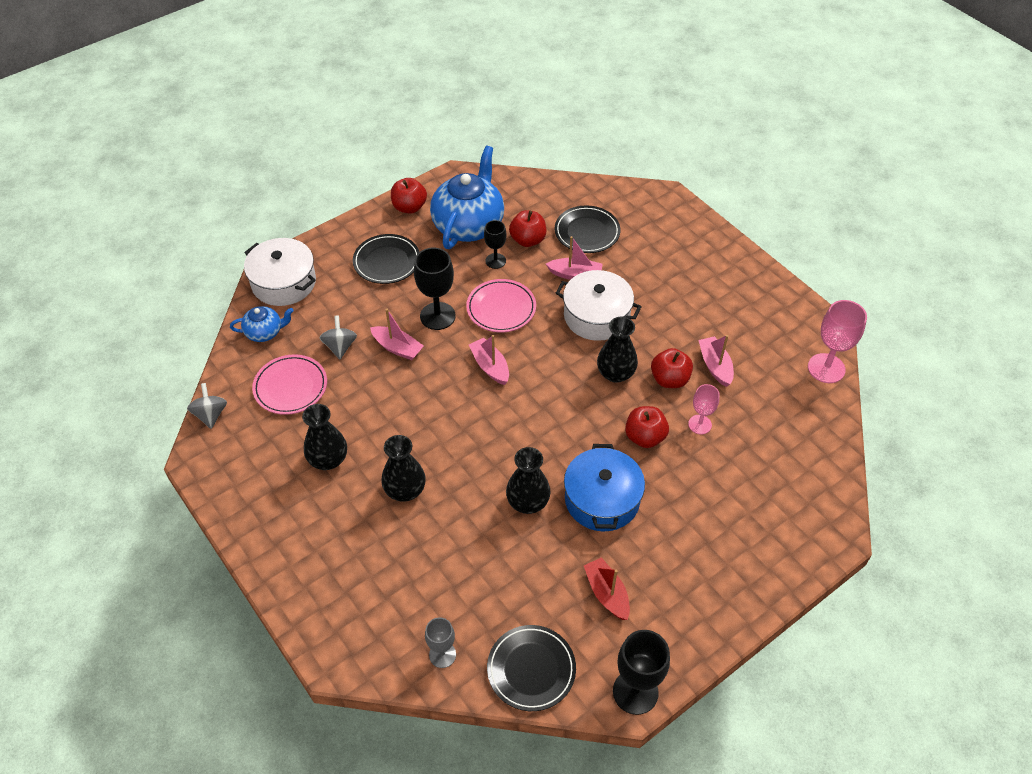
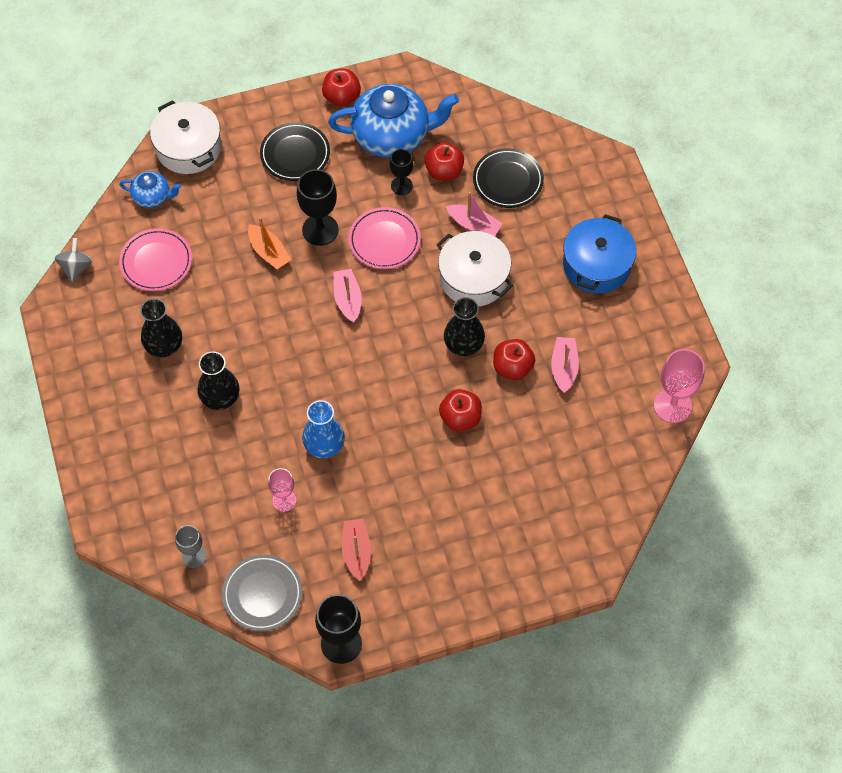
camera: 20 degrees right, 10 degrees up
grey spinning top [320,315,357,359] -> none
pink boat [370,309,424,360] -> orange boat [248,217,291,270]
blue teapot [430,146,504,249] -> blue teapot turned 45 degrees clockwise [328,84,459,158]
black plate [487,625,576,711] -> grey plate [222,555,302,631]
black vase [506,447,550,514] -> blue vase [302,400,345,458]
blue pot [564,444,645,532] -> blue pot moved to [563,214,636,293]
pink goblet [688,384,720,434] -> pink goblet moved to [268,468,296,512]

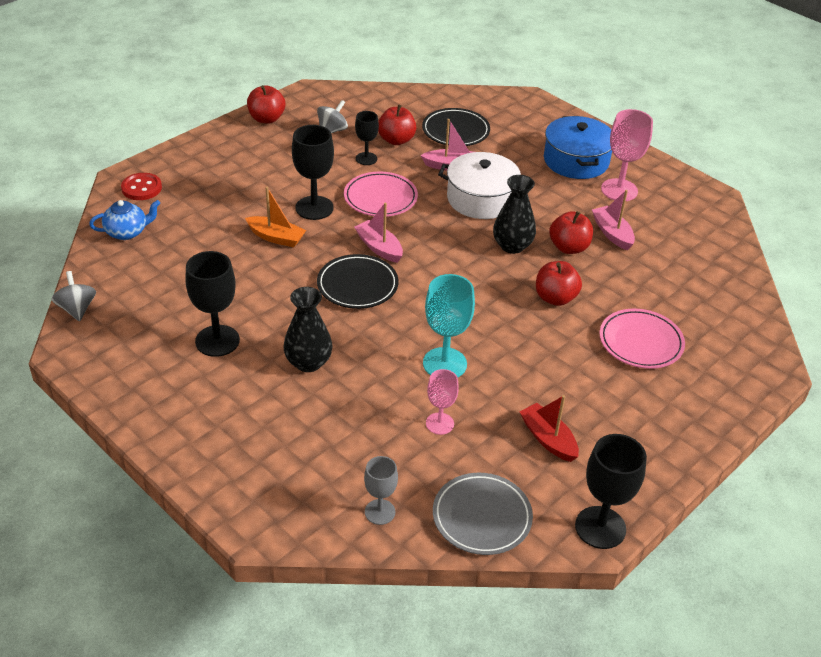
camera: 30 degrees left, 20 degrees down
pink plate [119,228,192,291] -> pink plate moved to [599,309,685,369]
black vase [140,298,182,357] -> black goblet [185,251,240,357]
white pot [150,100,221,174] -> red button [121,173,162,200]
black plate [260,122,330,181] -> black plate moved to [317,254,398,309]
blue vase [302,400,345,458] -> turquoise goblet [423,274,475,378]
blue teapot [328,84,459,158] -> grey spinning top [317,100,348,133]
pink goblet [654,349,705,423] -> pink goblet moved to [601,109,653,201]

